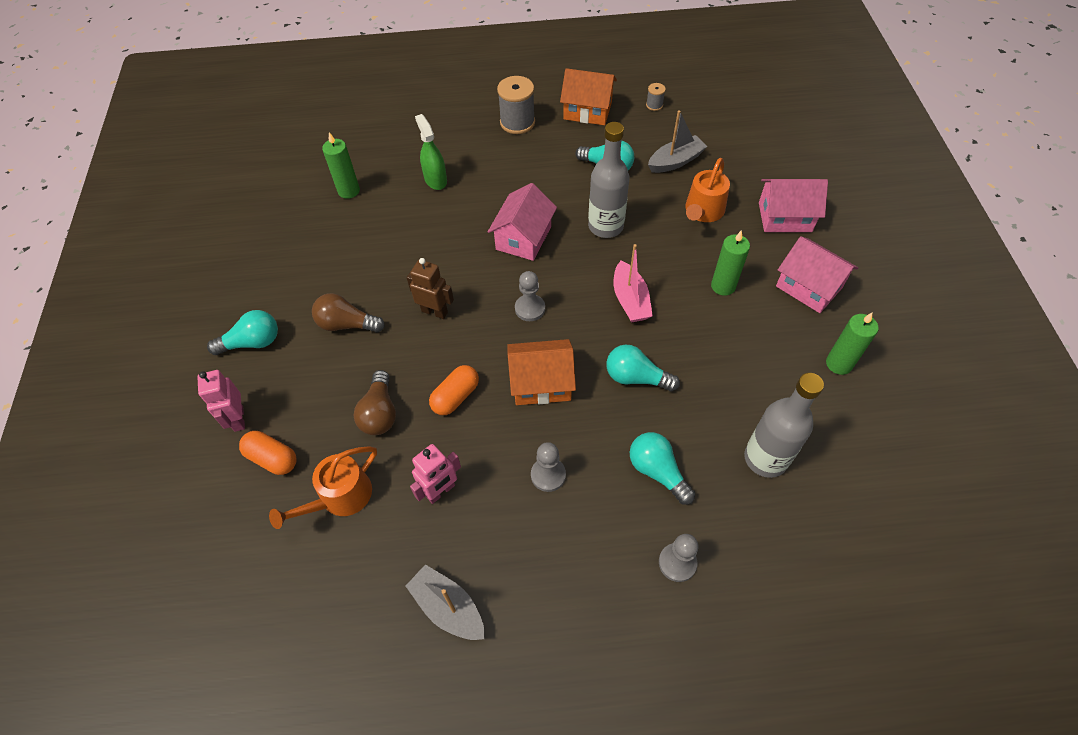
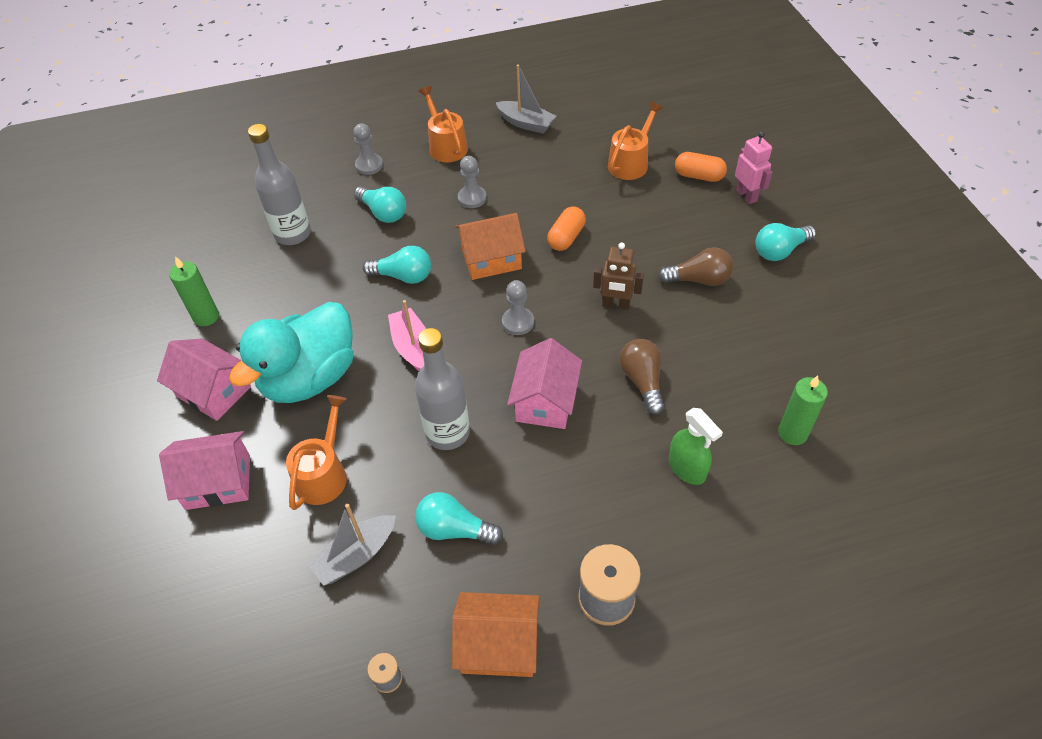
camera: 170 degrees right, 5 degrees down
brown light bulb [353,370,396,435] -> brown light bulb moved to [620,339,665,415]
pink robot [410,444,461,504] -> none
green candle [711,230,750,296] -> turquoise duck [229,302,354,403]
none -> orange watering can [418,86,468,162]

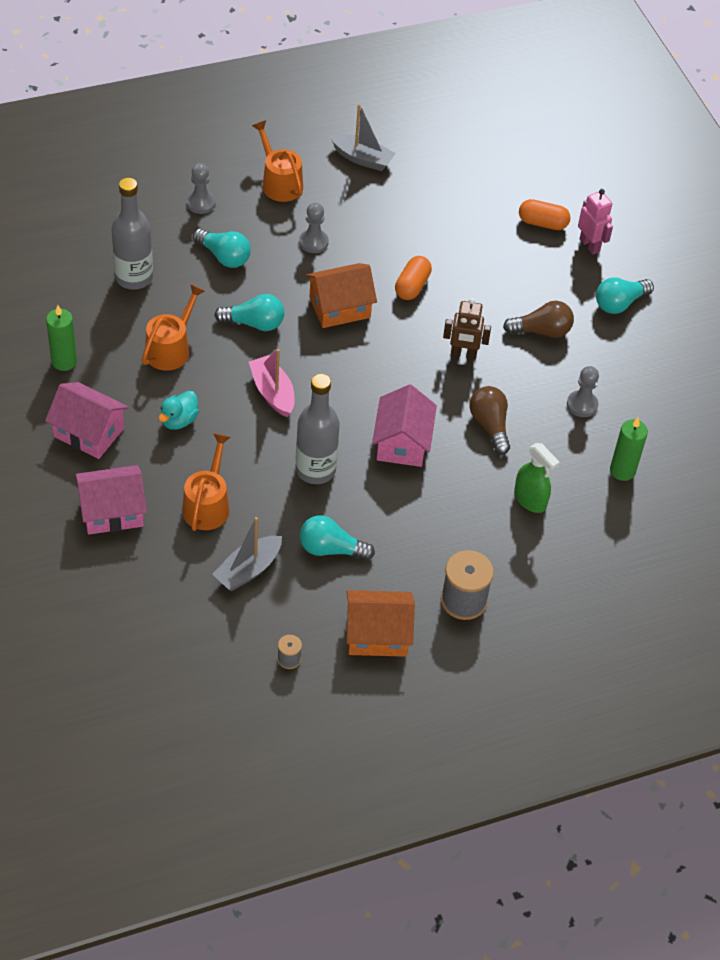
camera: 10 degrees left, 0 degrees up
turquoise duck [229,302,354,403] -> turquoise duck [158,391,199,430], size x0.42
grey pawn [502,280,534,335] -> grey pawn moved to [567,366,599,417]
orange watering can [608,102,663,180] -> orange watering can moved to [142,284,205,371]

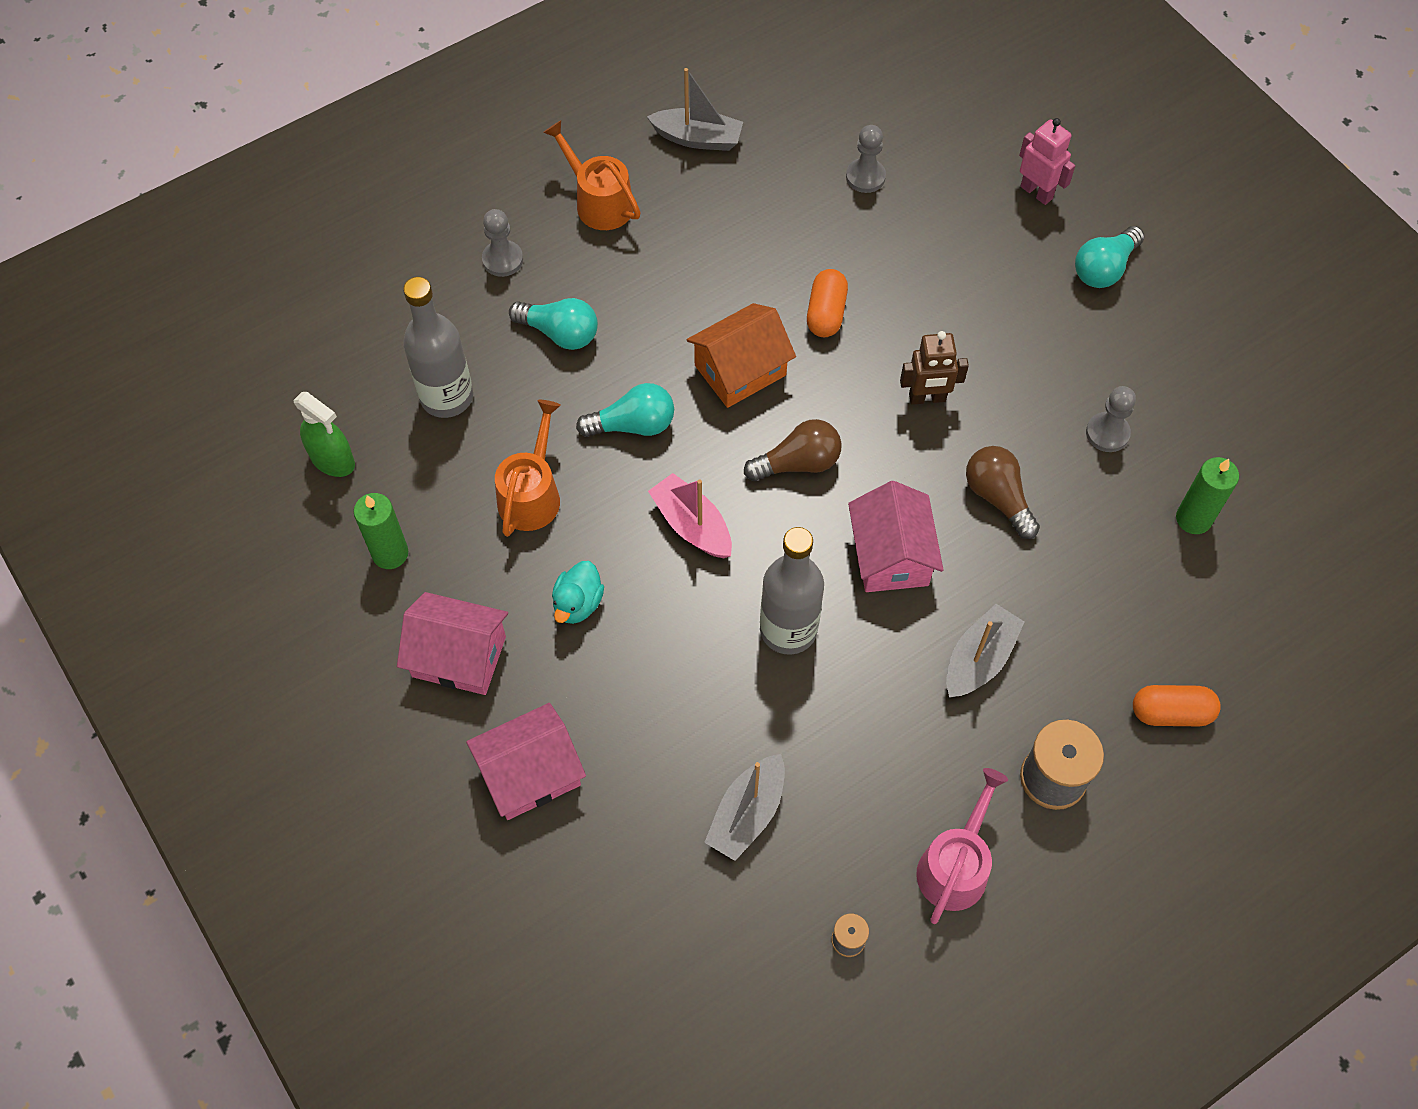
camera: 10 degrees left, 10 degrees up
orange watering can [182,433,230,531] -> none
grey pawn [299,203,329,253] -> grey pawn moved to [846,125,886,193]
turquoise light bulb [300,515,375,560] -> none
orange house [346,590,415,657] -> pink watering can [916,768,1008,924]
brown light bulb [503,301,574,338] -> brown light bulb moved to [744,419,842,481]
green spray bottle [514,443,559,513] -> green spray bottle moved to [294,392,355,477]
orange capsule [519,199,570,230] -> orange capsule moved to [1133,685,1221,726]
none -> grey boat [946,604,1024,697]

